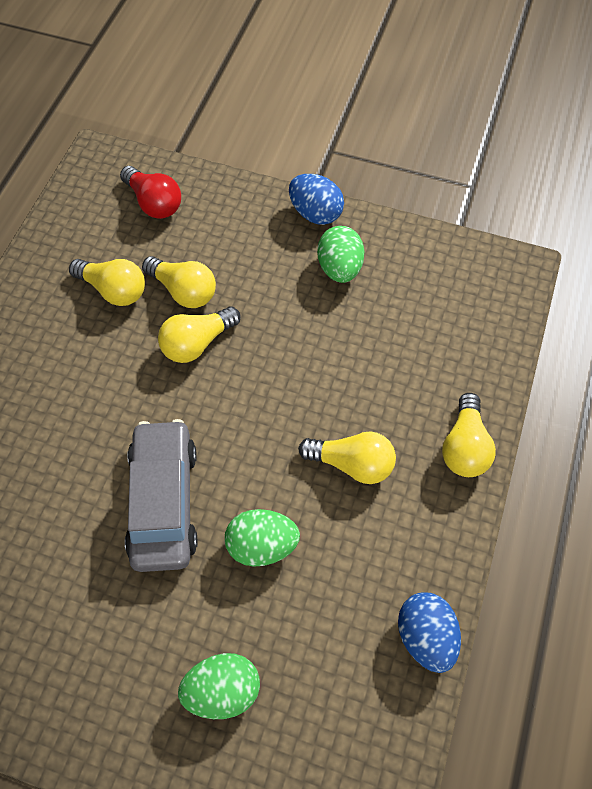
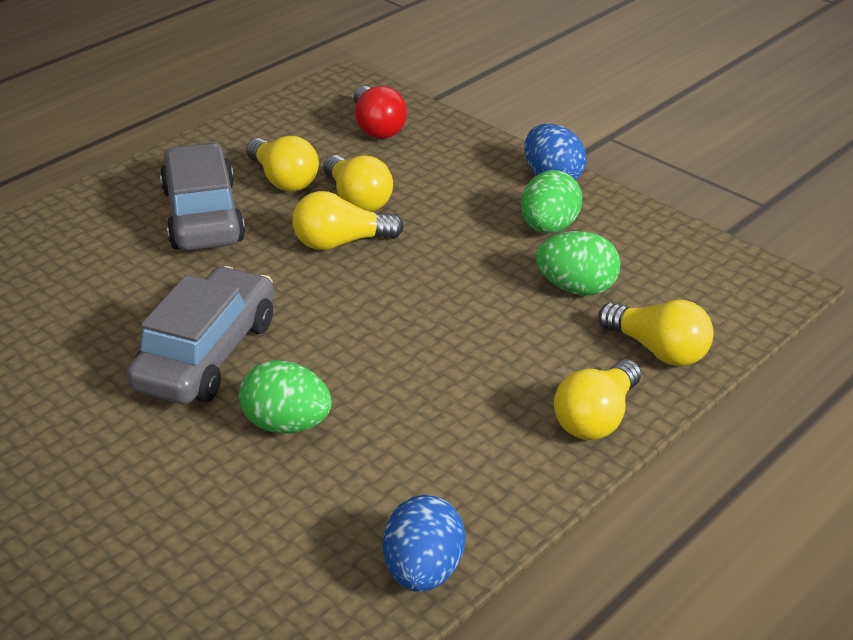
camera: 25 degrees right, 25 degrees down
green egg [178,653,260,719] -> green egg moved to [536,231,620,295]
yellow light bulb [298,431,396,484] -> yellow light bulb moved to [598,300,714,366]
none -> grey car [160,143,245,250]

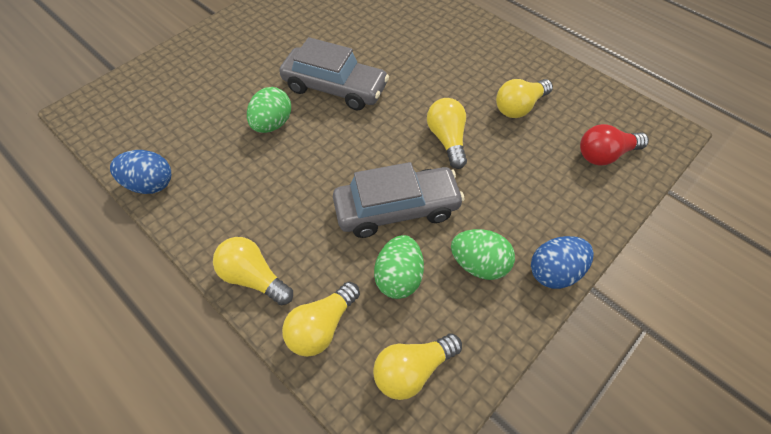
camera: 90 degrees right, 20 degrees up
grey car [160,143,245,250] -> grey car moved to [333,162,465,238]
yellow light bulb [323,155,393,212] -> yellow light bulb moved to [373,334,462,400]

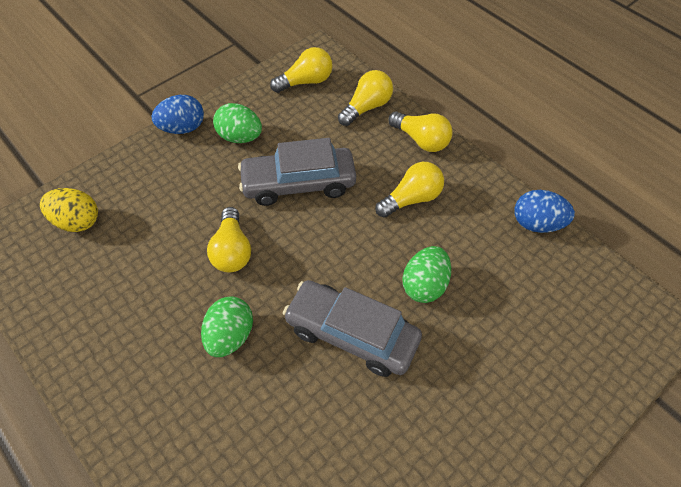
camera: 175 degrees left, 0 degrees up
green egg [374,235,424,299] -> green egg moved to [201,296,253,357]
yellow light bulb [496,79,553,118] -> yellow light bulb moved to [375,162,444,218]
red light bulb [580,124,649,166] -> yellow egg [40,188,98,232]

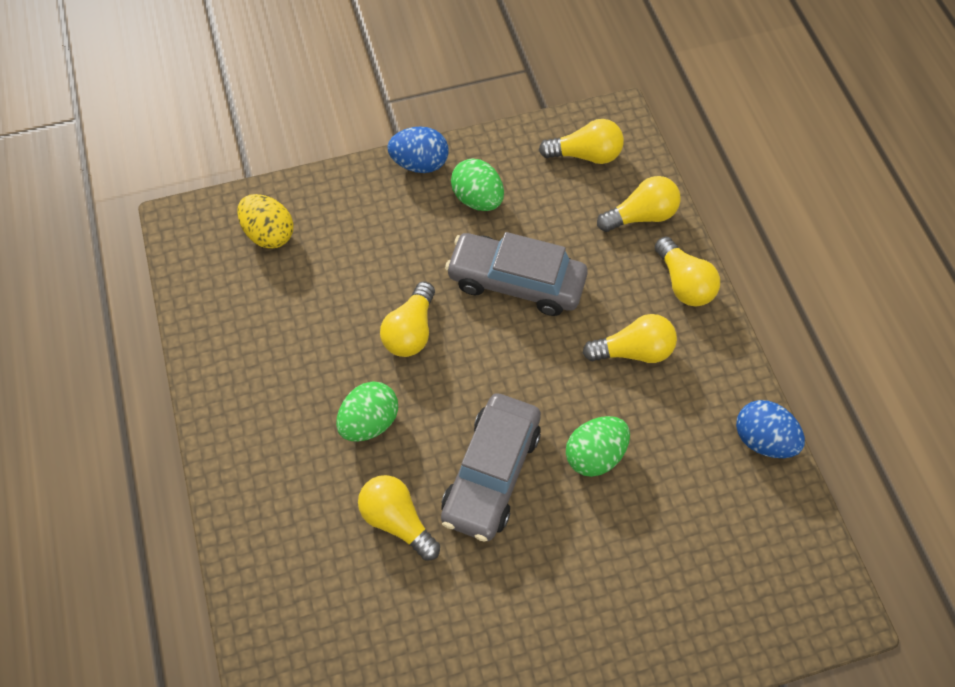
camera: 25 degrees right, 5 degrees up
grey car [283,280,422,377] -> grey car turned 120 degrees counterclockwise [441,393,541,542]
none -> yellow light bulb [358,475,440,561]

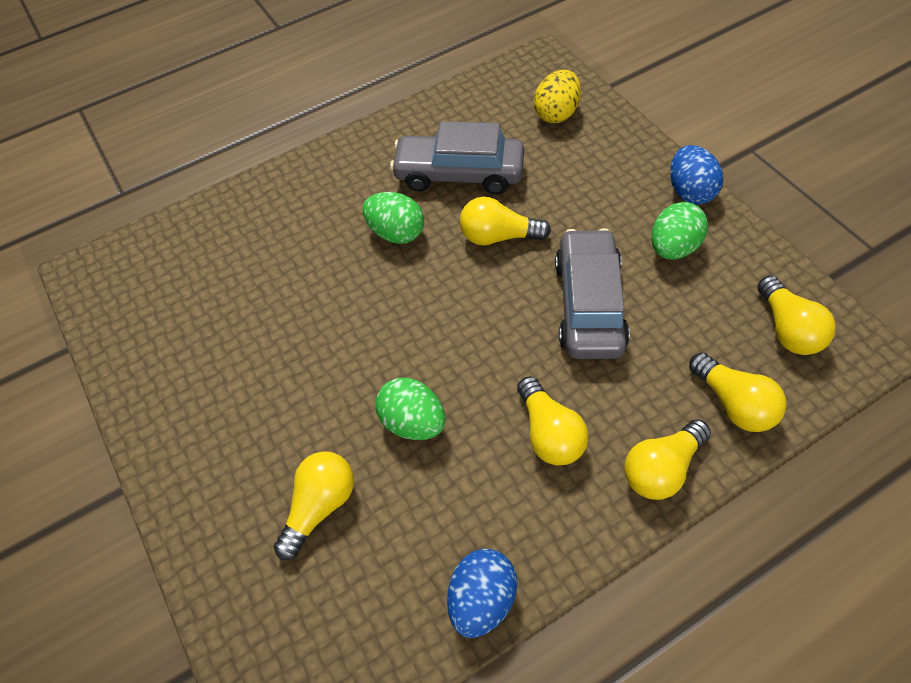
camera: 80 degrees right, 5 degrees down
yellow light bulb [358,475,440,561] -> yellow light bulb moved to [273,451,354,560]
grey car [441,393,541,542] -> grey car moved to [390,121,524,195]

